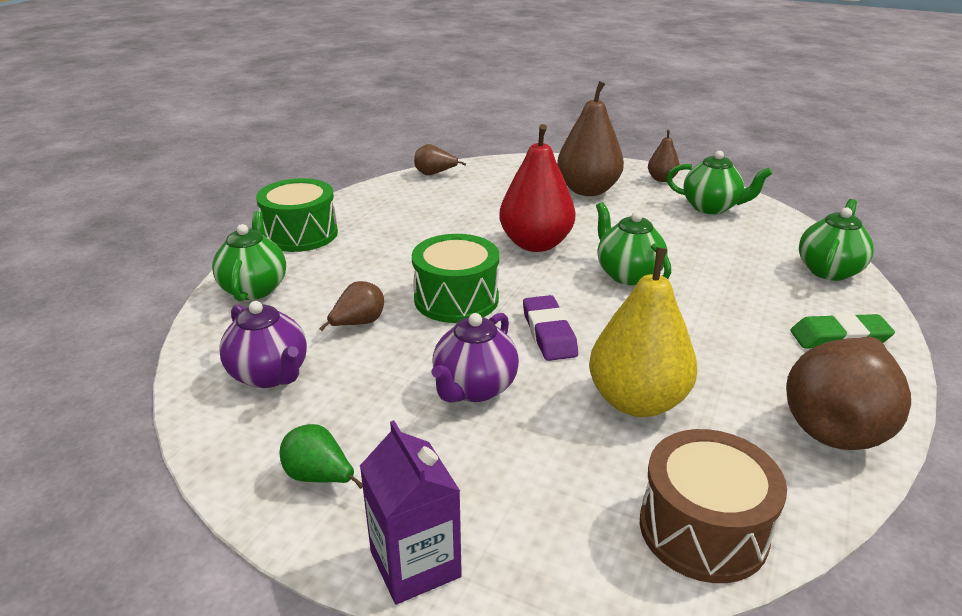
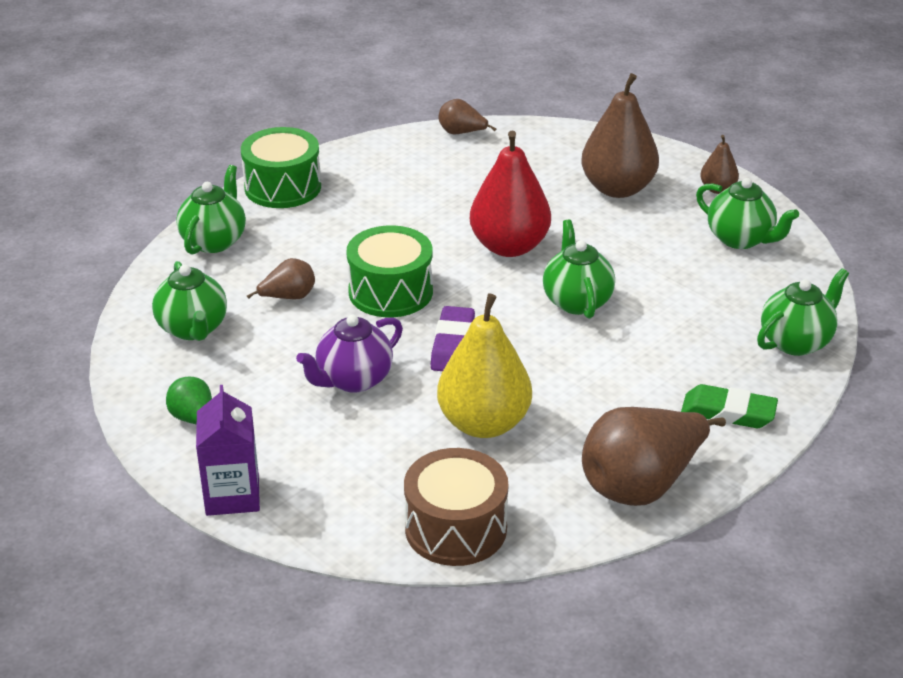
camera: 20 degrees right, 5 degrees up
purple teapot [219,301,307,388] -> green teapot [152,261,227,341]

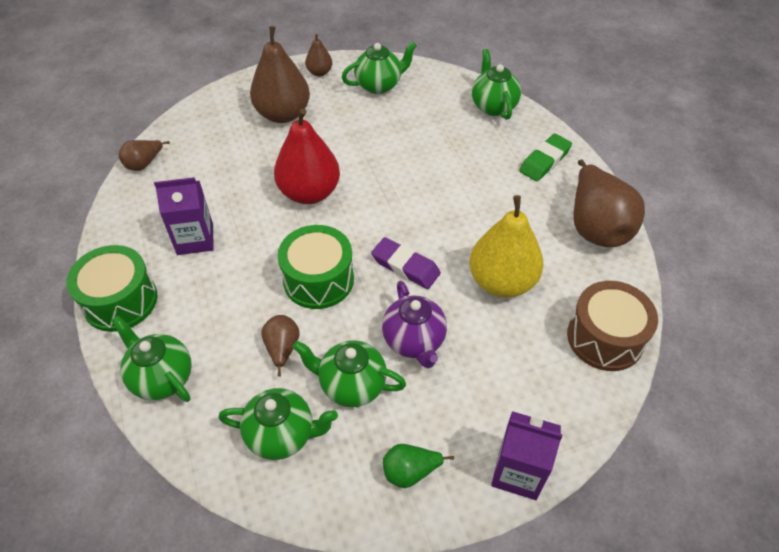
camera: 65 degrees left, 15 degrees up
green teapot [543,220,615,319] -> green teapot moved to [293,340,406,407]
none -> purple carton [154,177,214,255]

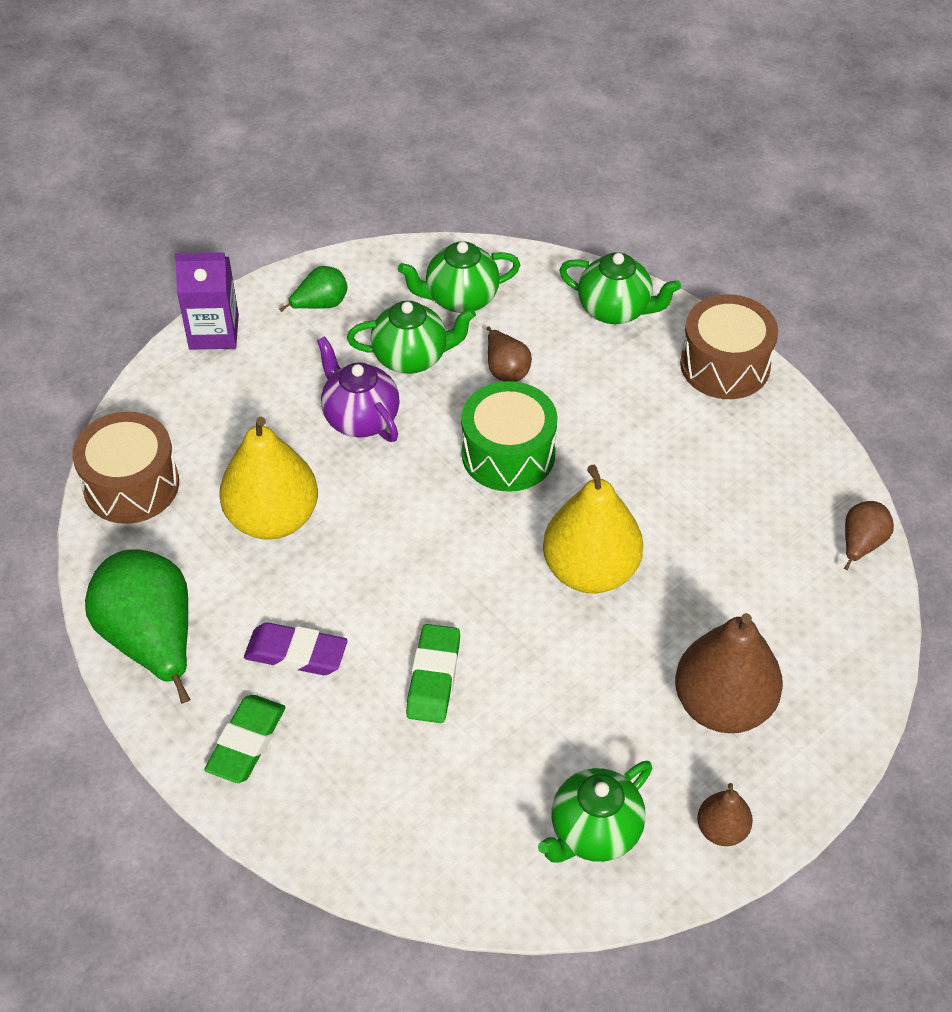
camera: 160 degrees right, 0 degrees up
green drum [66,245,157,332] -> brown drum [680,294,778,399]
purple carton [154,177,214,255] -> none
red pear [274,108,340,204] -> yellow pear [543,465,643,593]
purple eraser [371,237,441,289] -> purple eraser moved to [244,622,347,675]
green teapot [472,49,521,120] -> none
brown pear [573,159,645,247] -> green pear [85,549,191,704]
none -> green eraser [406,624,460,723]

